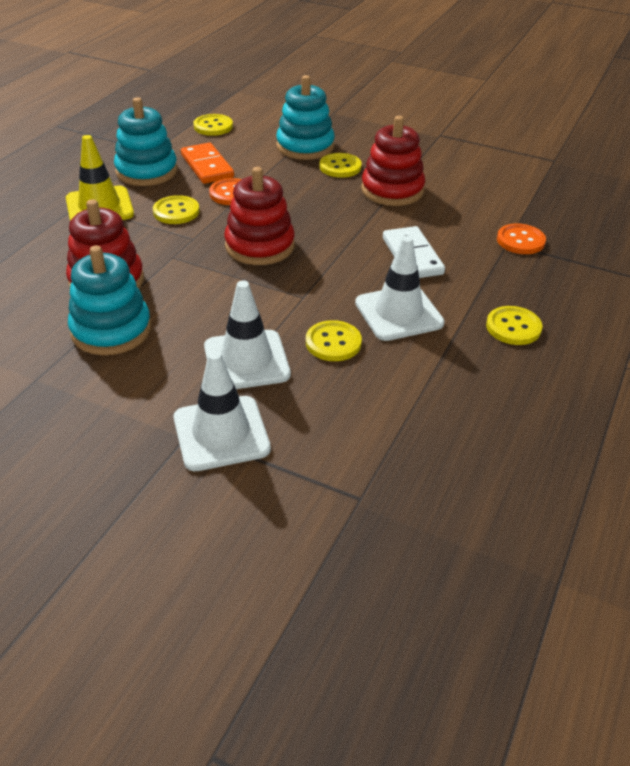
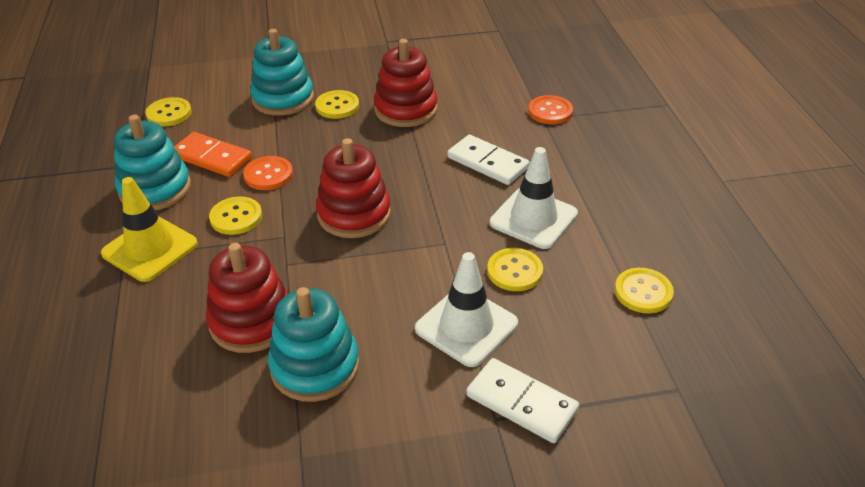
camera: 35 degrees left, 0 degrees up
white traffic cone [174,351,271,471] -> white domino [466,358,580,443]
yellow button [486,306,543,345] -> yellow button moved to [615,268,674,313]

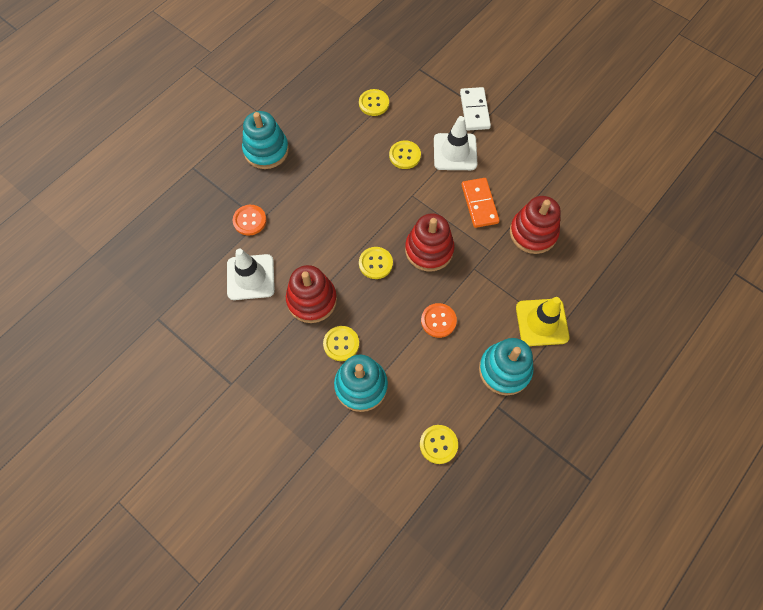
camera: 130 degrees left, 25 degrees up
orange domino [174,132,252,177] -> orange domino moved to [462,178,500,228]
yellow button [209,196,262,235] -> yellow button moved to [359,247,393,279]
turquoise stacking toy [268,287,360,402] -> turquoise stacking toy moved to [242,111,289,169]
white domino [448,135,530,185] -> none
white traffic cone [490,147,578,249] -> white traffic cone moved to [227,249,275,300]

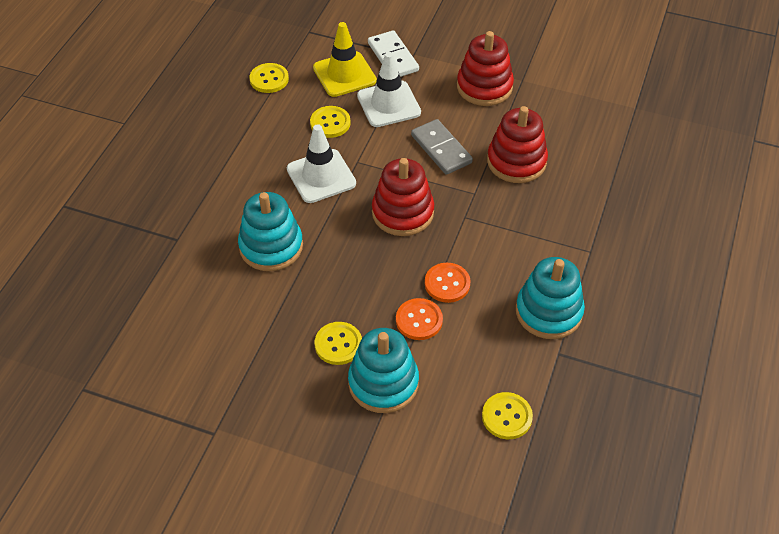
camera: 20 degrees left, 15 degrees down
white traffic cone [227,249,275,300] -> white traffic cone moved to [287,124,356,203]
orange button [233,205,267,236] -> orange button moved to [396,298,443,340]
turquoise stacking toy [242,111,289,169] -> turquoise stacking toy moved to [238,192,303,271]
red stacking toy [286,265,337,323] -> red stacking toy moved to [457,31,514,106]
yellow button [359,247,393,279] -> none
orange domino [462,178,500,228] -> grey domino [411,119,473,175]
yellow traffic cone [516,297,570,346] -> yellow traffic cone moved to [313,22,377,97]

